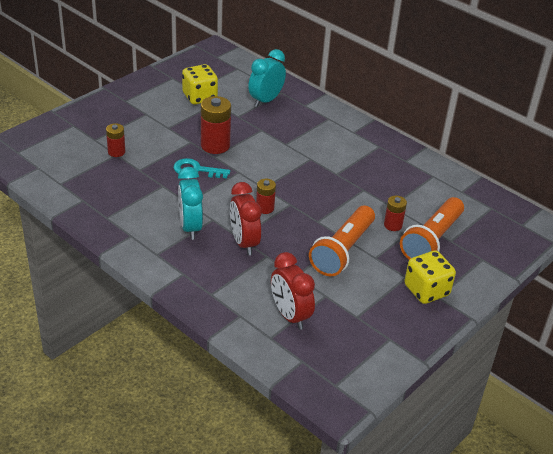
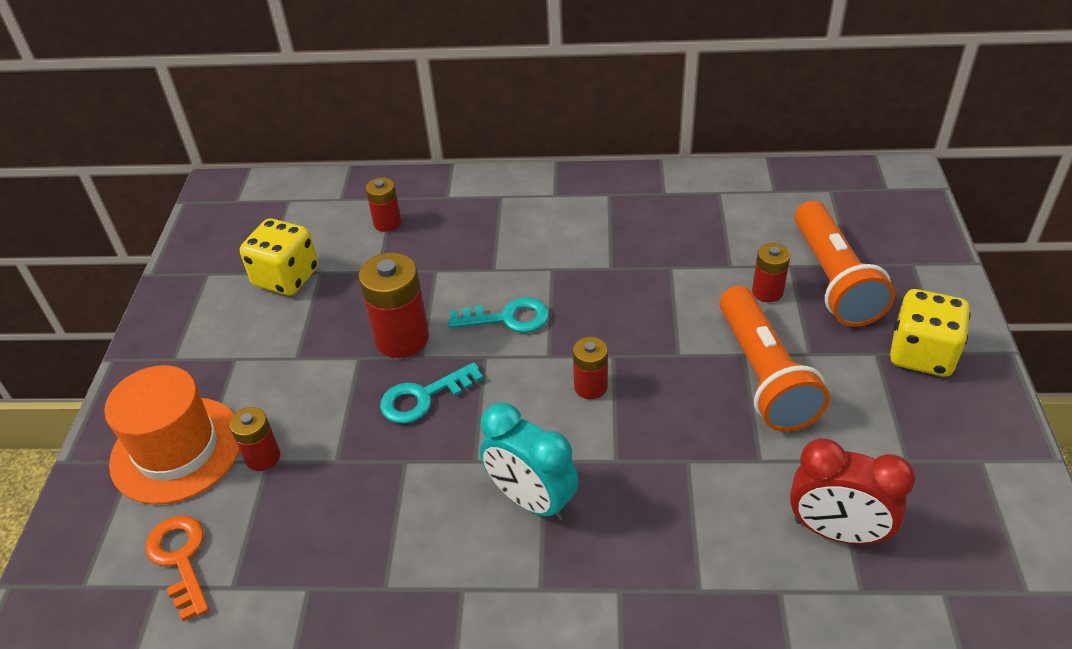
camera: 35 degrees left, 5 degrees up
red clock [230,182,261,255] -> none
turquoise clock [248,49,286,107] -> red battery [366,177,401,232]
none -> orange hat [104,365,240,504]
none -> orange key [145,516,209,621]
none -> turquoise key [448,297,549,333]

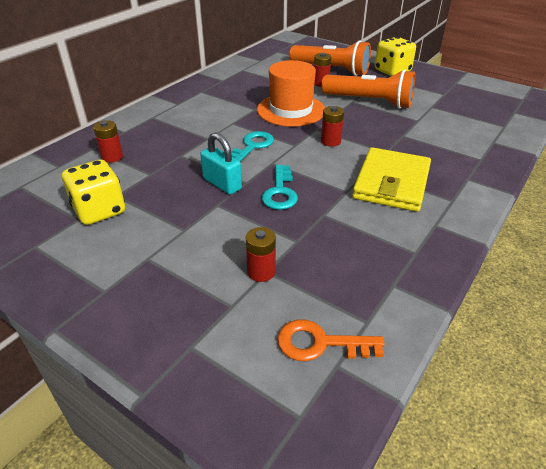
camera: 60 degrees left, 5 degrees down
orange hat [104,365,240,504] -> orange hat moved to [257,60,325,127]
red battery [358,253,429,358] -> turquoise padlock [200,132,242,194]
turquoise clock [480,402,579,521] -> yellow wallet [352,147,431,212]
red clock [790,438,915,545] -> none

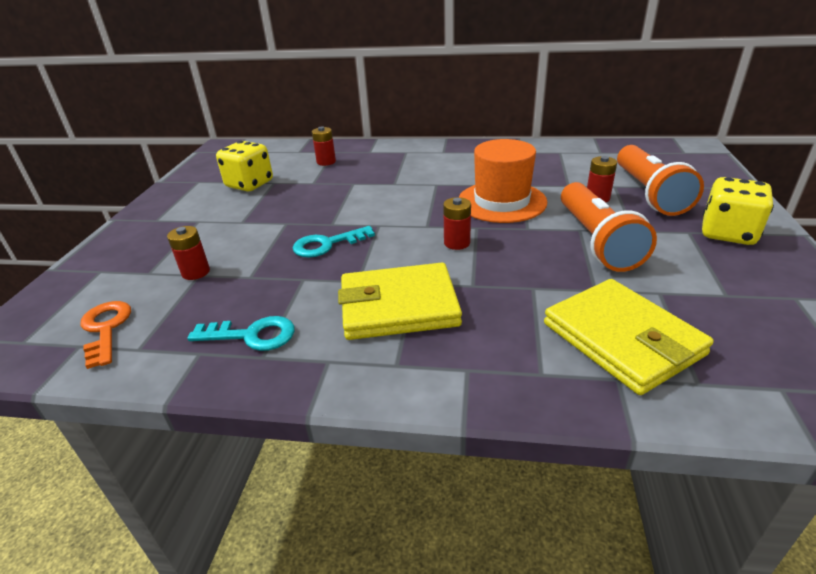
camera: 65 degrees right, 5 degrees down
turquoise padlock [200,132,242,194] -> none
turquoise key [231,131,274,162] -> turquoise key moved to [187,316,294,351]
none -> yellow wallet [544,279,714,395]

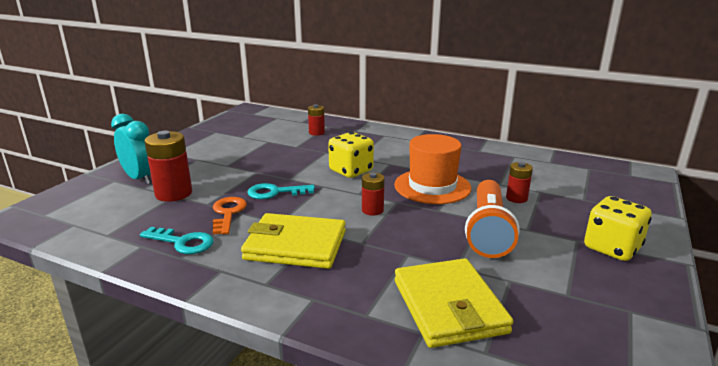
camera: 15 degrees right, 10 degrees down
orange key [80,301,131,369] -> orange key moved to [213,197,247,235]
red battery [167,226,210,280] -> red battery [144,131,192,202], size x1.73
yellow dice [216,141,273,192] -> yellow dice moved to [328,132,374,178]
orange flashlight [617,145,704,216] -> none
none -> turquoise clock [111,114,151,185]

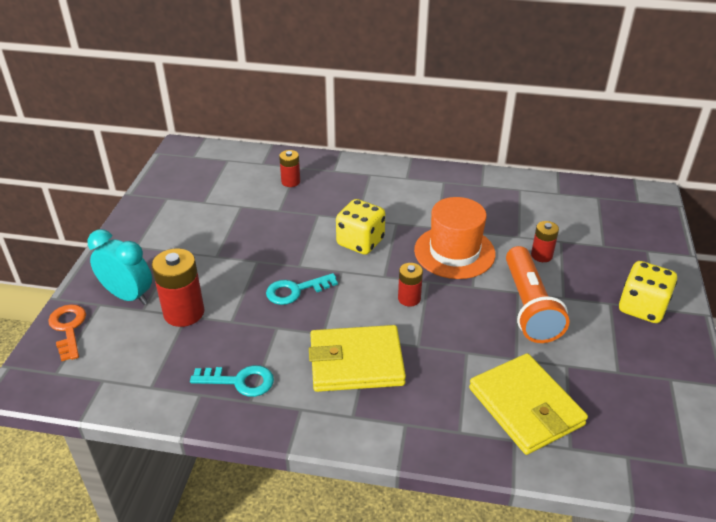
camera: 15 degrees left, 15 degrees up
orange key [213,197,247,235] -> orange key moved to [48,304,86,361]

